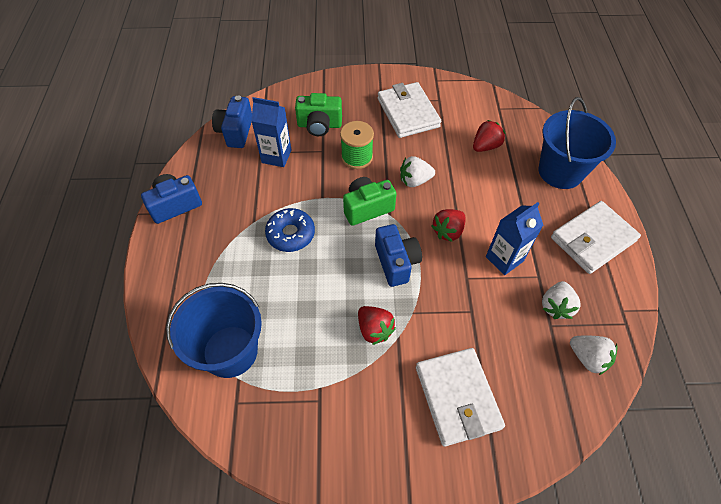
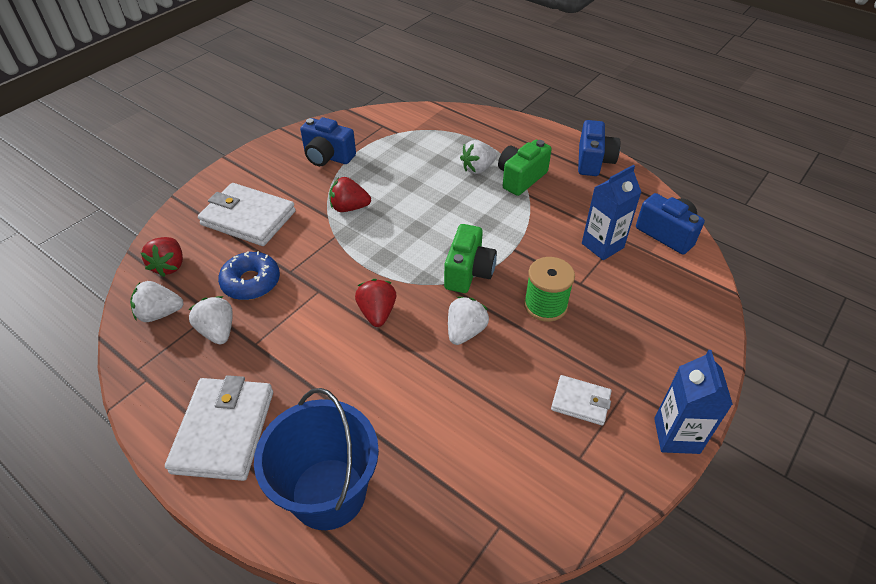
camera: 130 degrees right, 10 degrees down
blue bucket [166,283,262,378] -> none
blue donut [265,208,315,252] -> blue donut moved to [218,251,280,300]
green camera [295,93,342,136] -> green camera moved to [498,140,552,196]
blue camera [375,224,422,287] -> blue camera moved to [300,117,356,166]
white wallet [378,82,441,138] -> white wallet [551,375,612,426], size x0.54
red strawberry [473,120,505,152] -> red strawberry moved to [141,237,183,277]
blue carton [486,202,543,275] -> blue carton moved to [654,350,733,454]
none -> white strawberry [460,140,497,174]

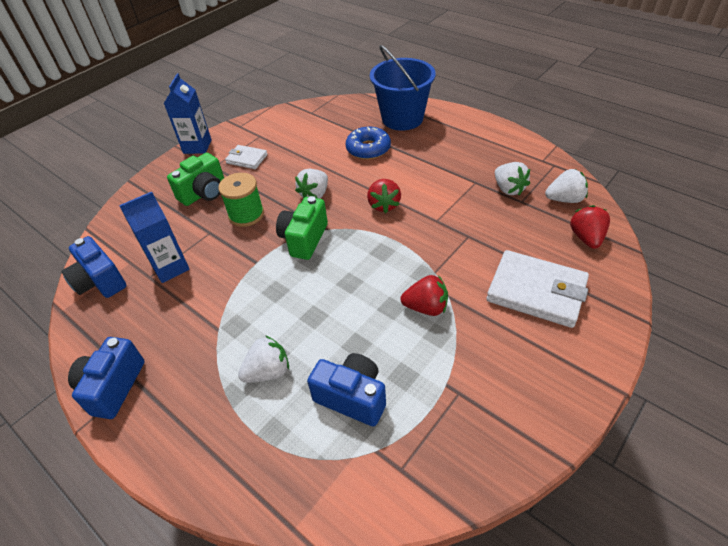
camera: 175 degrees left, 0 degrees up
white wallet [165,375,273,481] -> none
blue donut [218,251,280,300] -> blue donut moved to [346,127,391,160]
blue camera [300,117,356,166] -> blue camera moved to [307,353,386,427]
green camera [498,140,552,196] -> green camera moved to [167,153,224,206]

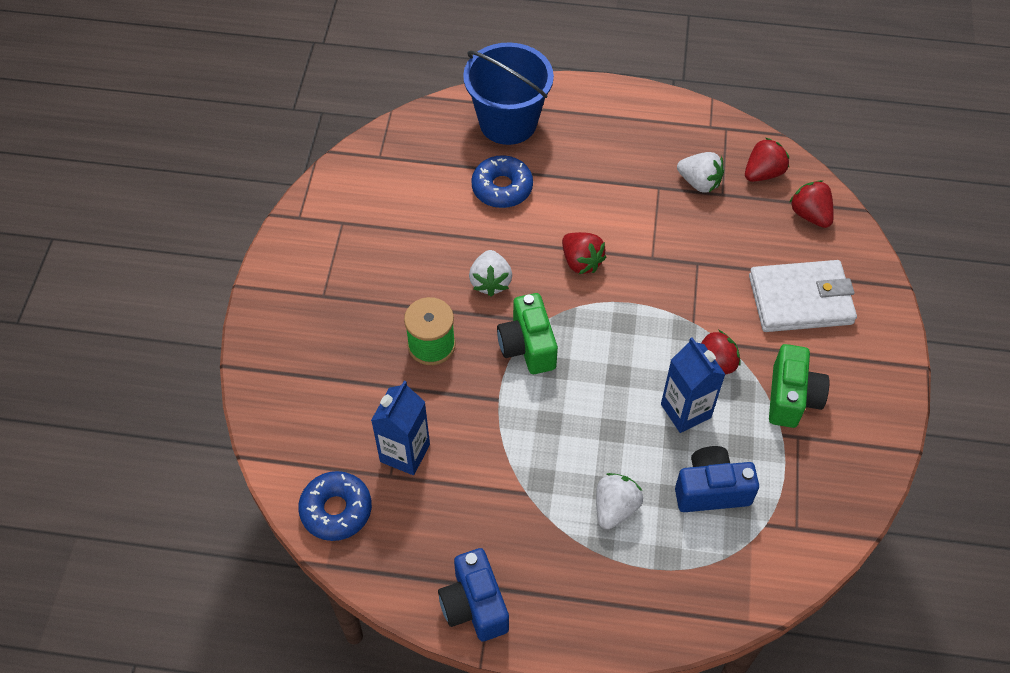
camera: 35 degrees left, 10 degrees up
blue camera [61,236,127,298] -> blue donut [298,471,372,541]
blue carton [164,73,212,154] -> blue carton moved to [661,337,726,433]
green camera [167,153,224,206] -> green camera moved to [769,344,830,428]
white wallet [225,145,268,169] -> none
white strawberry [545,169,588,203] -> red strawberry [745,138,789,182]

